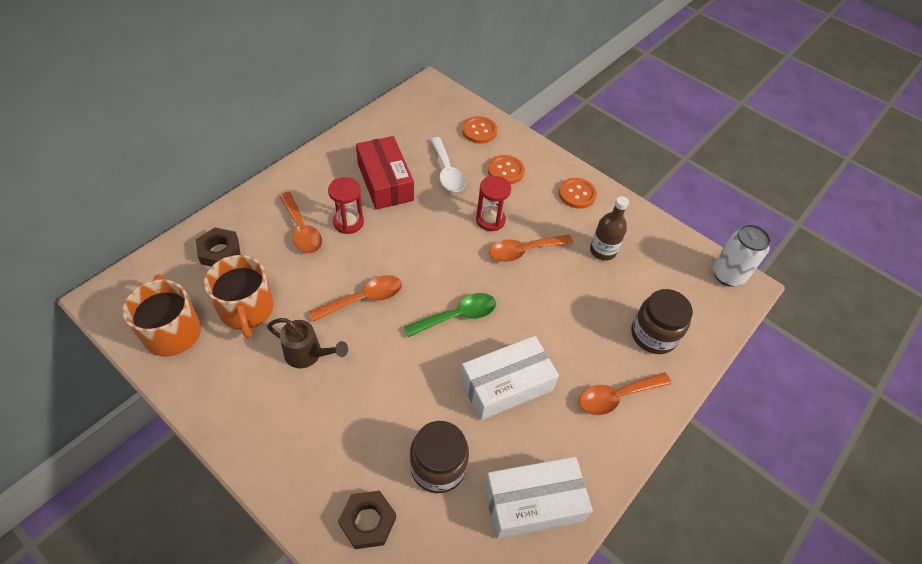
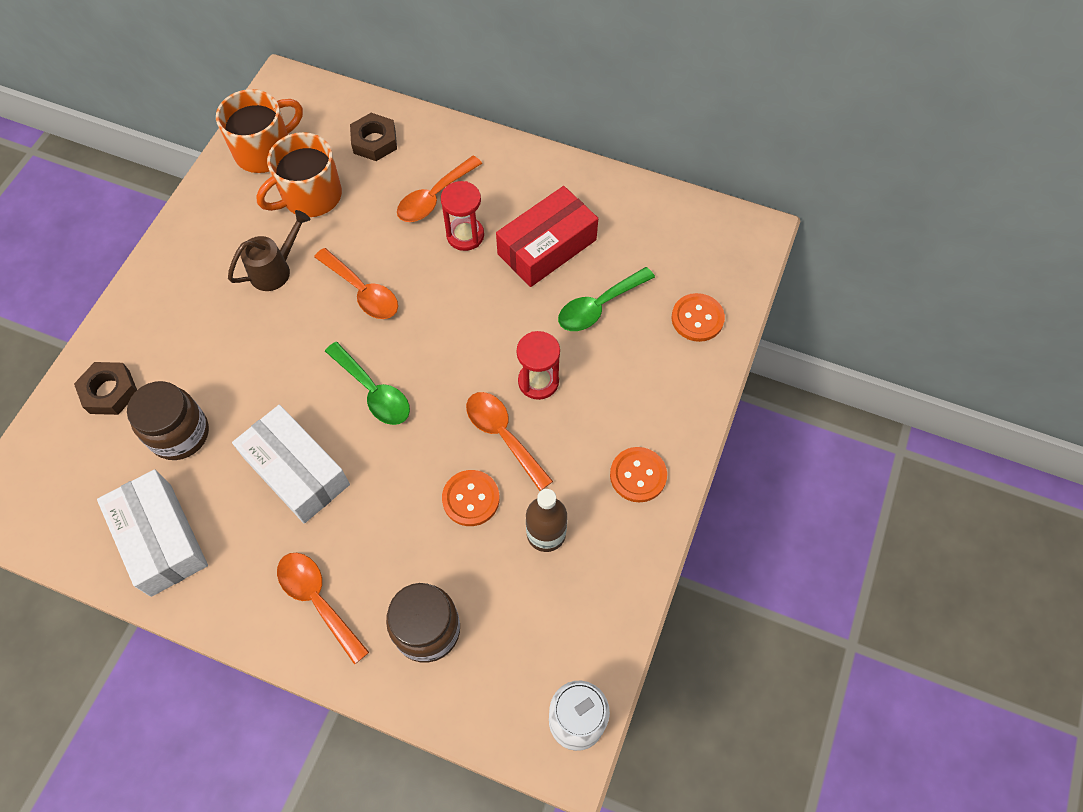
camera: 75 degrees right, 10 degrees up
brown watering can [267,318,348,368] -> brown watering can turned 135 degrees counterclockwise [228,210,311,291]
white spoon [430,137,466,192] -> green spoon [558,267,655,331]
orange button [488,155,525,184] -> orange button moved to [442,470,500,526]

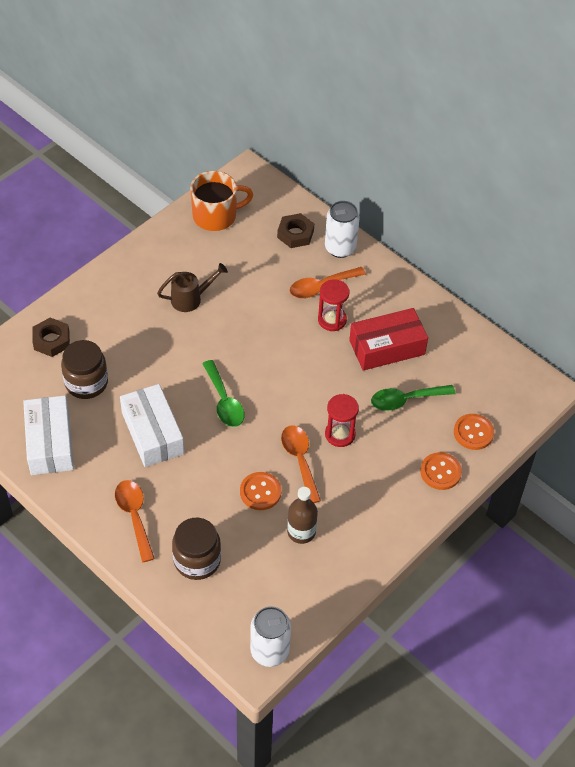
camera: 20 degrees right, 10 degrees down
orange mug [256,132,342,217] -> none
orange spoon [314,248,398,319] -> none
orange button [610,447,667,502] -> orange button moved to [420,452,462,490]
none -> white can [325,201,360,258]

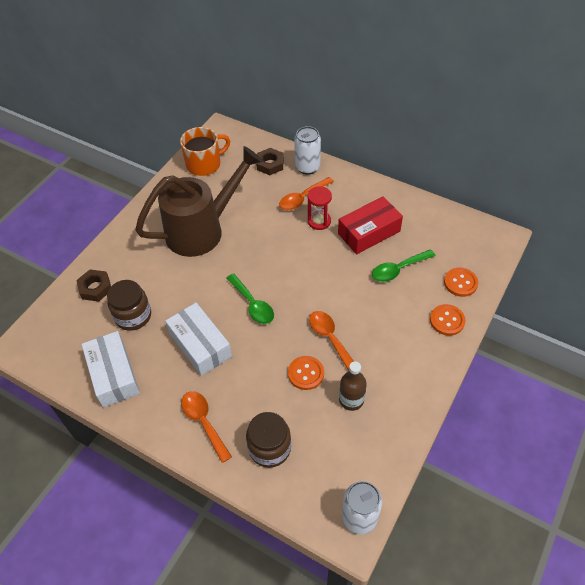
camera: 10 degrees left, 0 degrees up
brown watering can [157,263,228,312] -> brown watering can [135,146,263,257], size x2.30
red hourglass [325,394,359,447] -> none

